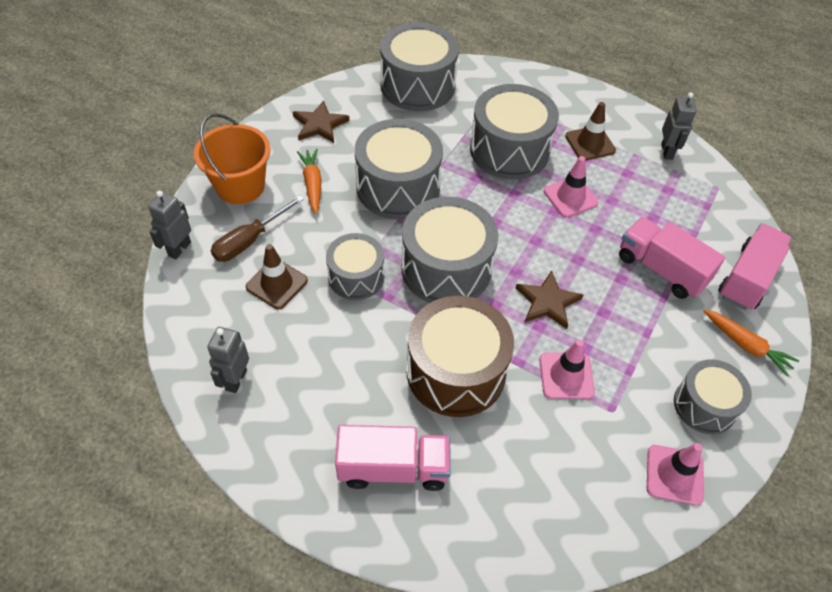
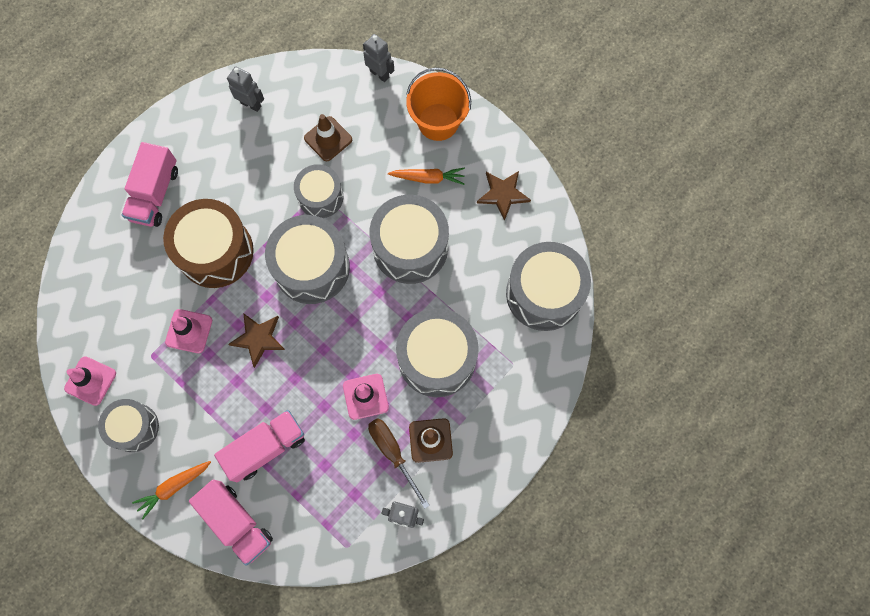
camera: 105 degrees right, 20 degrees up
brown screwdriver [211,196,304,262] -> brown screwdriver moved to [368,418,430,509]

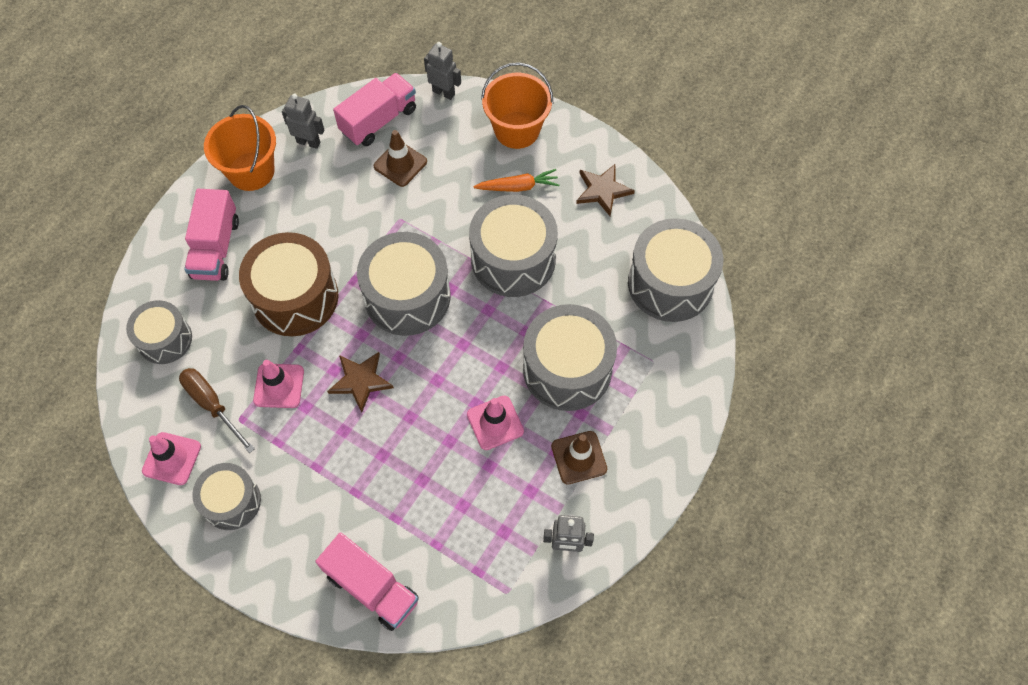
camera: 10 degrees left, 10 degrees down
orange carrot [132,461,211,519] -> none
pink truck [214,410,305,482] -> pink truck moved to [333,73,416,146]
grey drum [294,164,343,218] -> grey drum moved to [126,300,192,364]
brown screwdriver [368,418,430,509] -> brown screwdriver moved to [179,368,255,453]
none -> orange bucket [204,105,276,191]

